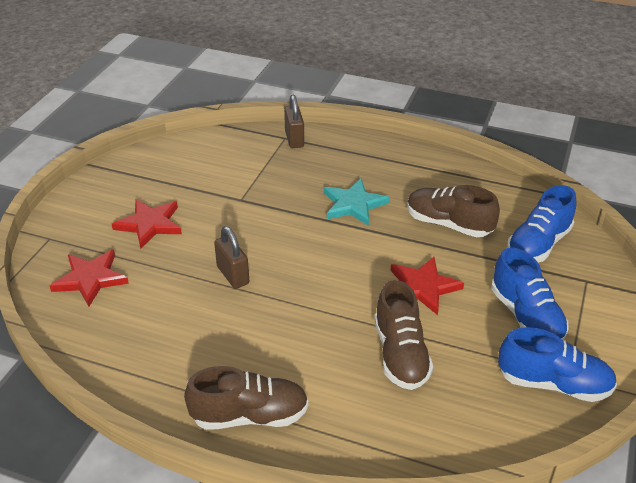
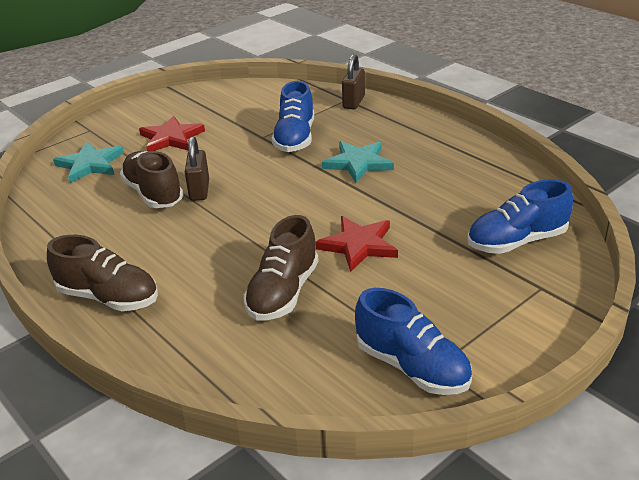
camera: 30 degrees right, 5 degrees down
red star [50,250,129,306] -> turquoise star [53,141,124,183]
brown shoe [407,185,500,237] -> brown shoe moved to [120,151,183,208]
blue shoe [491,247,569,340] -> blue shoe moved to [272,81,314,152]

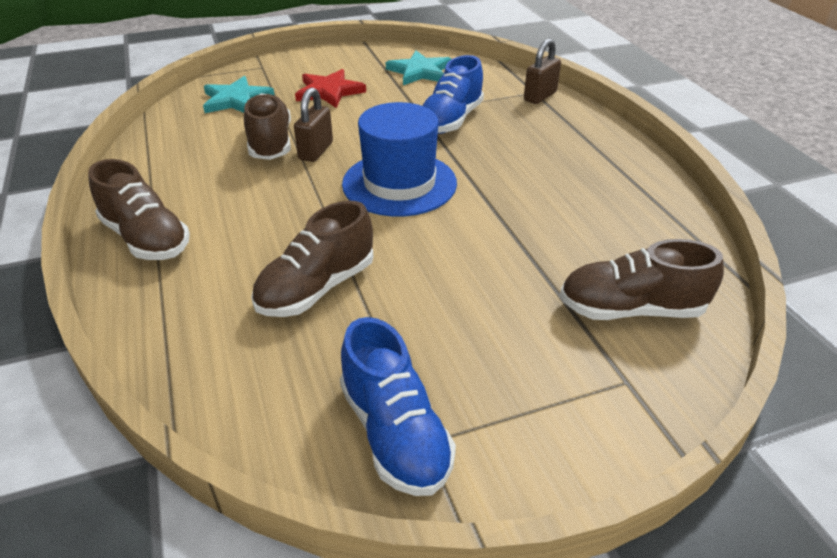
camera: 20 degrees right, 5 degrees up
red star [315,216,398,272] -> none
turquoise star [322,141,394,183] -> turquoise star moved to [386,51,451,85]
blue shoe [467,179,573,254] -> brown shoe [560,239,724,320]
none -> blue hat [342,102,457,217]

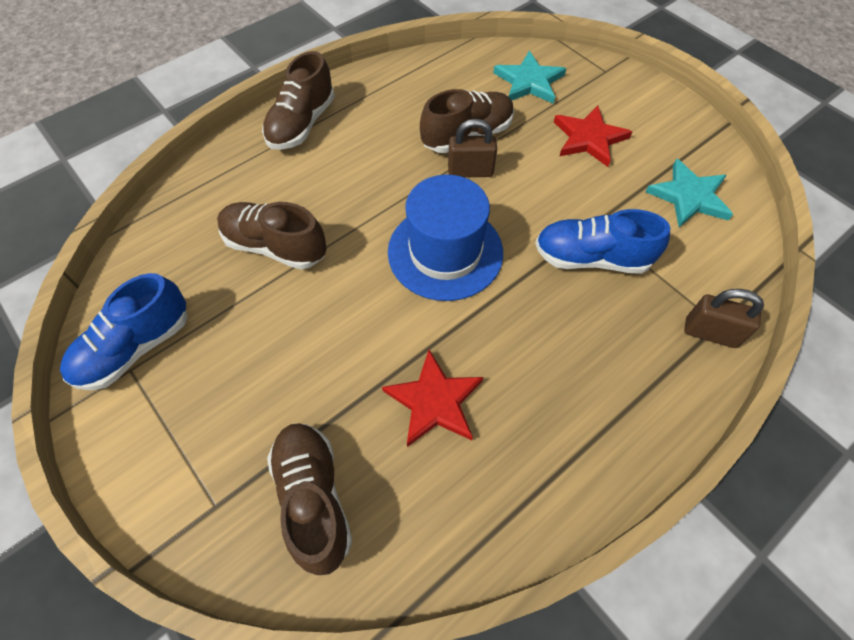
camera: 70 degrees right, 20 degrees up
none -> red star [382,350,483,447]

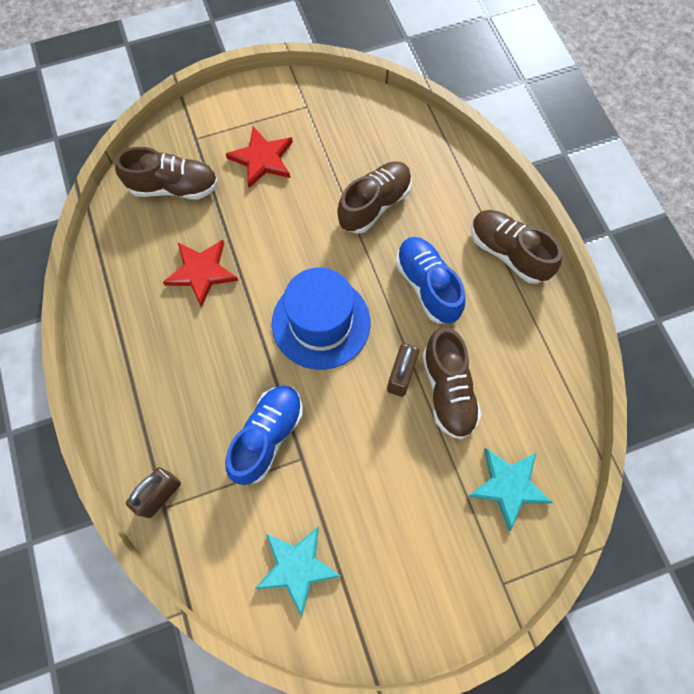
camera: 110 degrees right, 10 degrees up
blue shoe [60,273,188,391] -> blue shoe moved to [396,237,466,324]
red star [554,105,632,167] -> red star moved to [226,126,293,188]

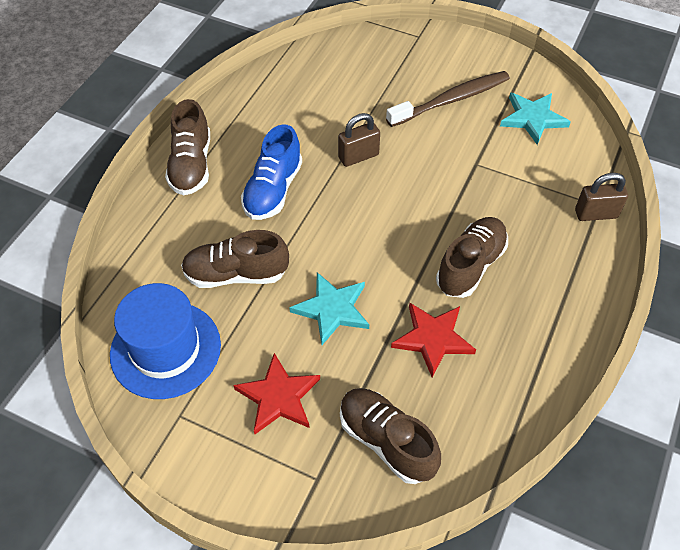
camera: 135 degrees left, 15 degrees down
blue shoe [225,386,303,485] -> none
blue hat [272,268,370,370] -> blue hat moved to [110,283,221,399]
brown shoe [422,328,481,439] -> brown shoe moved to [436,217,508,298]
turquoise star [468,448,553,531] -> turquoise star moved to [289,272,369,345]
none -> brown toothbrush [386,71,510,127]

